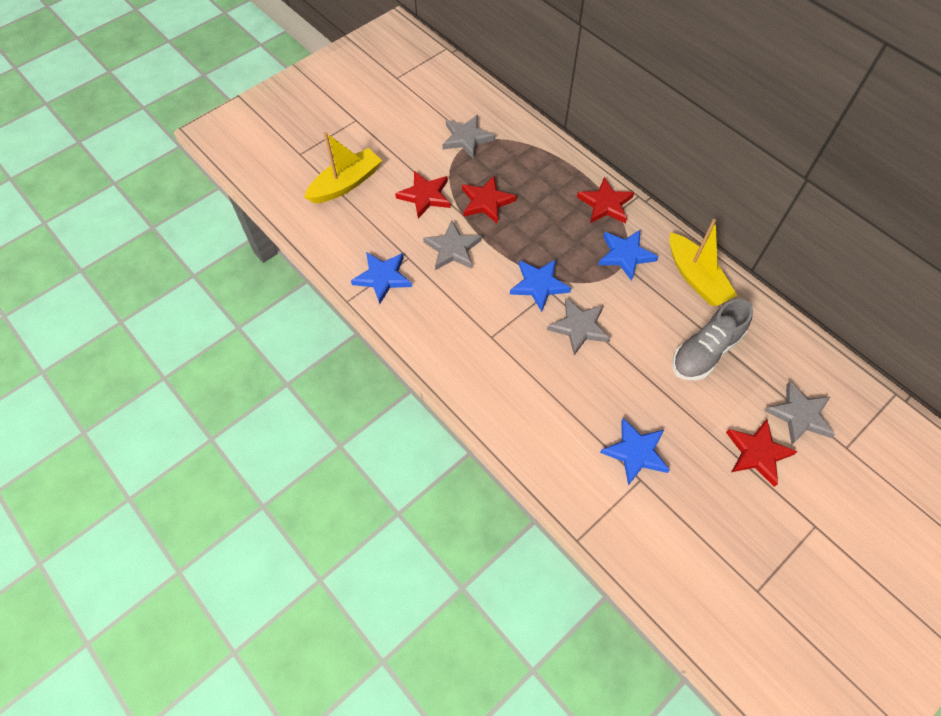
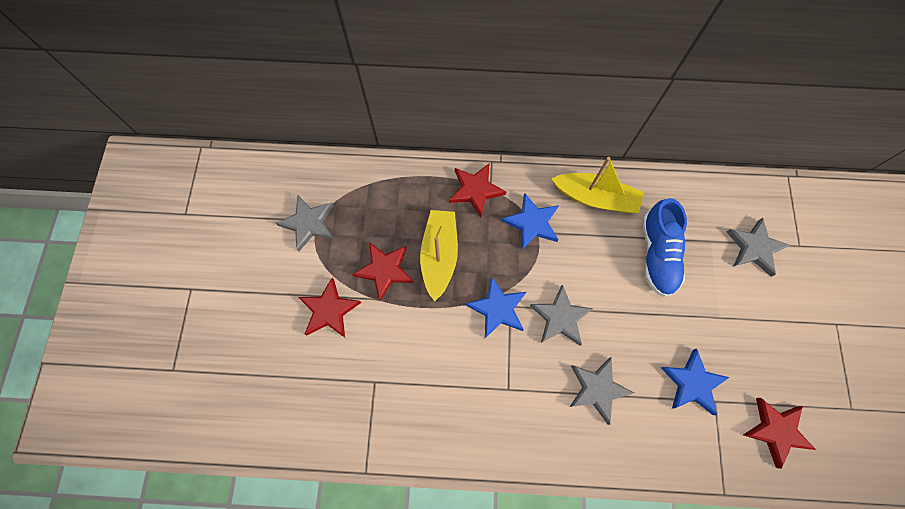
camera: 45 degrees left, 10 degrees up
yellow boat [304,132,382,204] -> yellow boat moved to [420,210,458,302]
blue star [351,252,412,304] -> none
grey star [423,221,482,270] -> grey star moved to [570,357,634,425]
grey shoe [672,299,753,381] -> blue shoe [642,198,687,297]
red star [726,419,797,487] -> red star moved to [743,398,816,469]

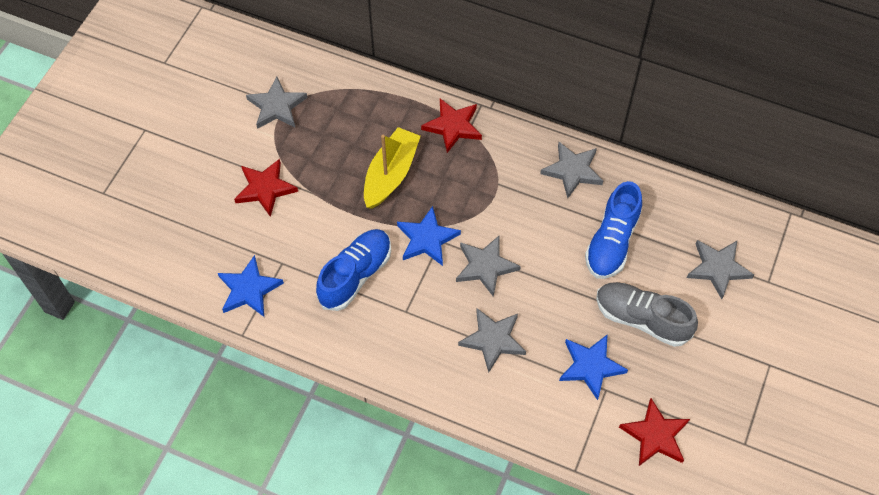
camera: 20 degrees right, 10 degrees down
red star [352,242,413,301] -> none
blue star [502,193,559,250] -> blue star moved to [218,255,284,317]
yellow boat [551,157,643,213] -> grey star [540,142,603,198]
none -> blue shoe [316,229,391,311]
none -> grey shoe [596,282,698,347]

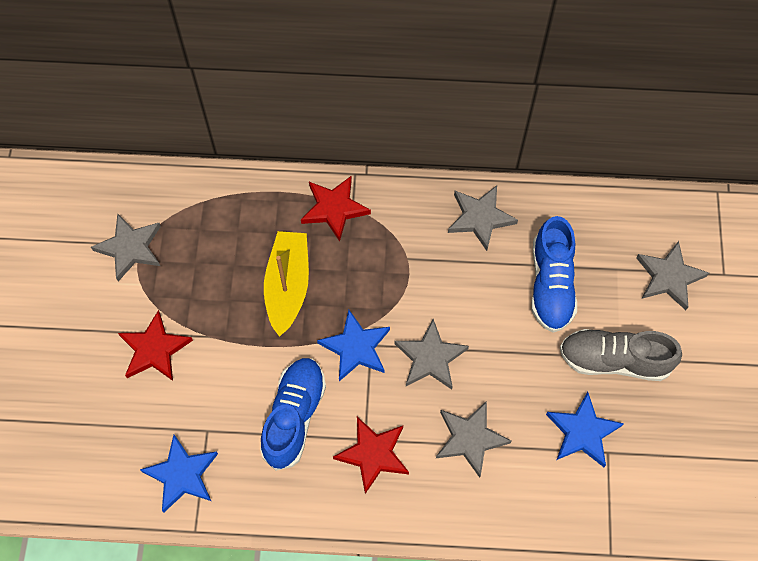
camera: 20 degrees left, 5 degrees up
red star [619,398,690,466] -> red star moved to [333,417,409,494]

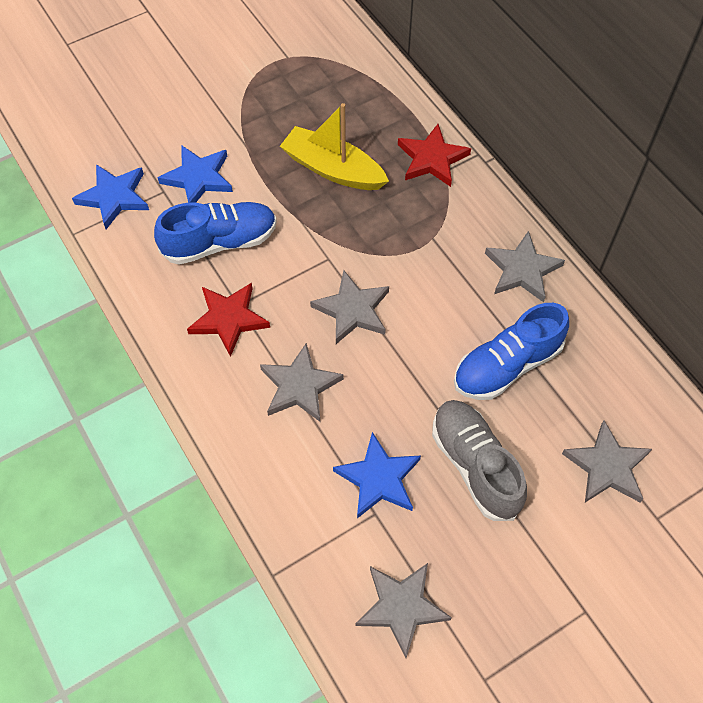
camera: 55 degrees right, 5 degrees down
grey star [91,213,161,281] -> grey star moved to [355,563,452,658]
red star [118,310,193,381] -> none
yellow boat [264,231,309,337] -> yellow boat turned 120 degrees counterclockwise [280,103,389,190]
blue star [317,310,390,381] -> blue star moved to [157,145,233,203]

